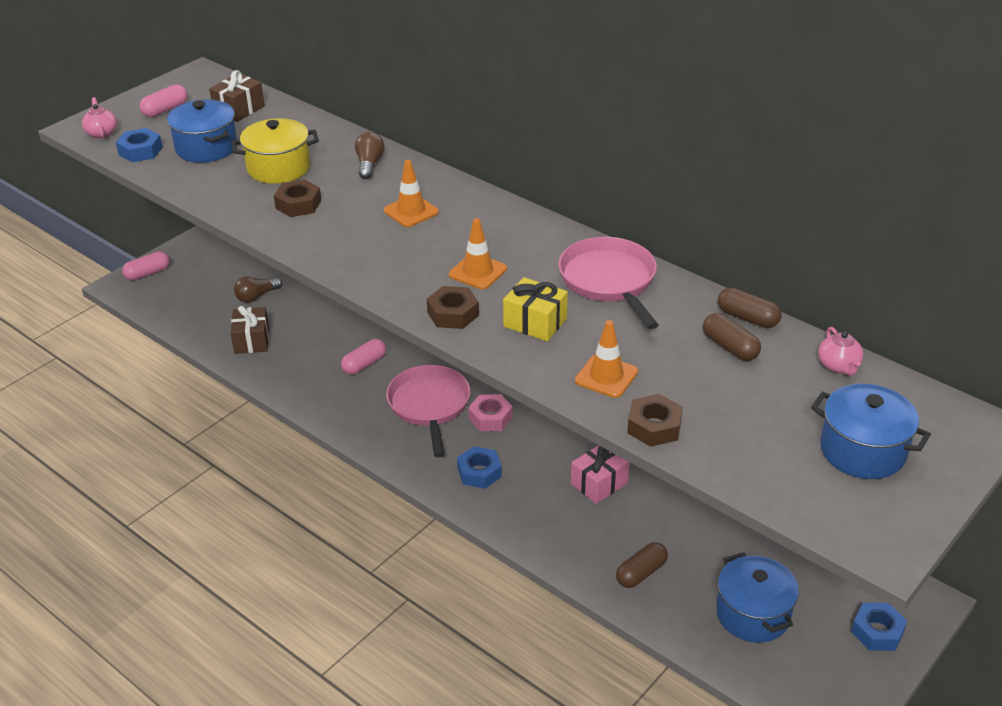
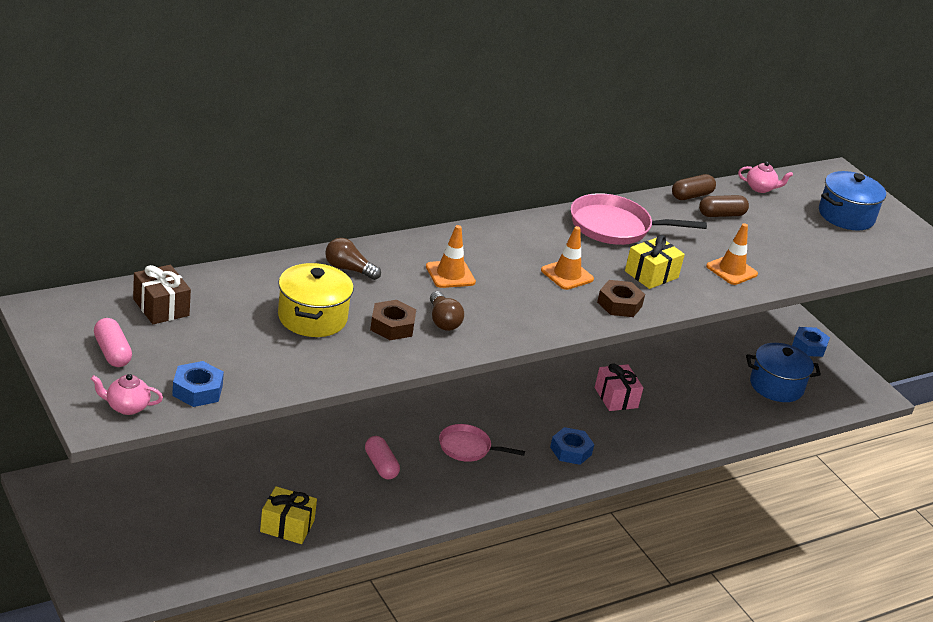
camera: 75 degrees left, 5 degrees down
pink capsule [122,251,170,280] -> none
blue pot [167,100,237,163] -> none
brown gift [231,306,269,354] -> yellow gift [260,486,317,544]
brown light bulb [234,276,282,303] -> brown light bulb moved to [430,291,464,331]
pink pan [386,365,470,457] -> pink pan [439,424,525,462], size x0.64
pink nut [468,394,513,431] -> none
brown capsule [616,542,668,588] -> none
brown nut [627,394,683,447] -> none

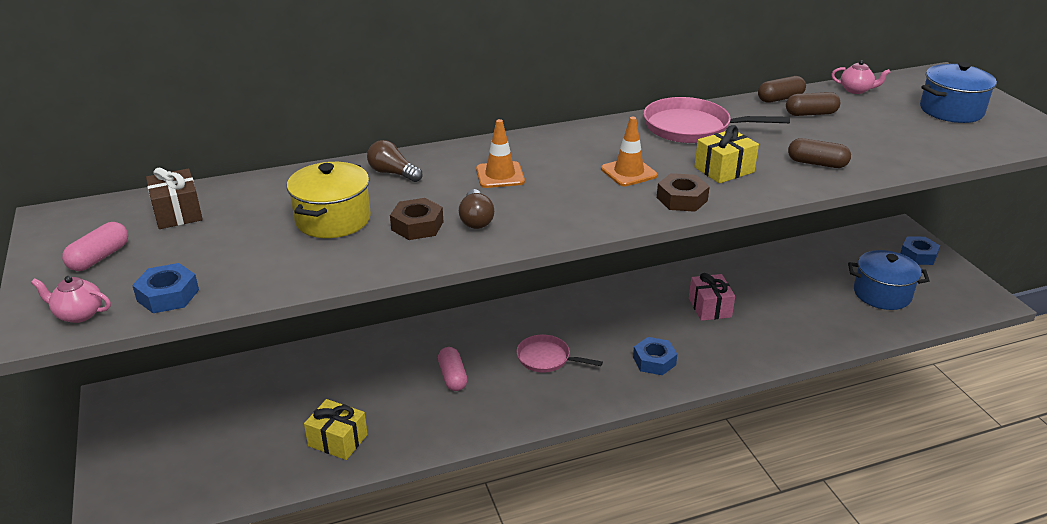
camera: 15 degrees right, 0 degrees up
pink capsule [94,318,132,367] -> pink capsule turned 45 degrees clockwise [62,222,128,271]
orange traffic cone [706,223,758,285] -> brown capsule [788,138,851,168]

